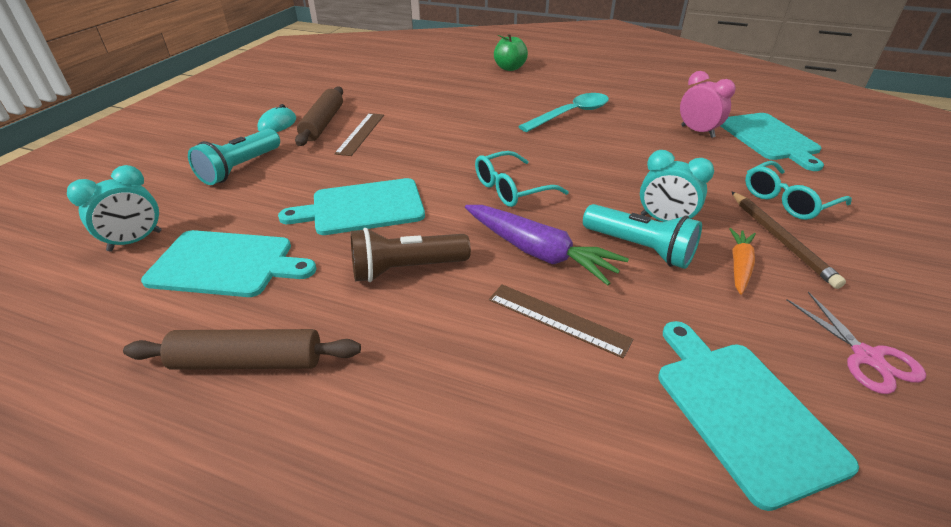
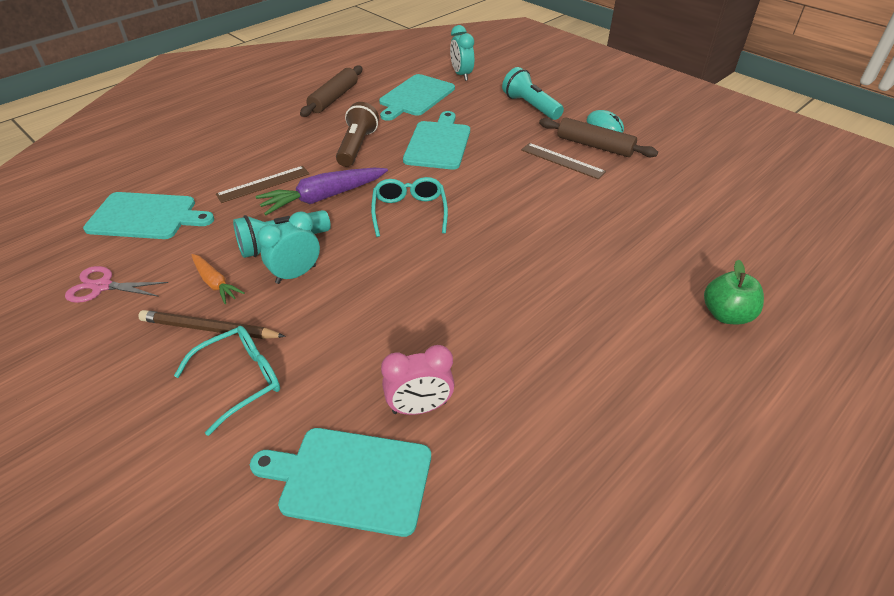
camera: 115 degrees right, 5 degrees up
turquoise spoon [518,93,609,132] -> none
turquoise glasses [745,161,852,220] -> turquoise glasses turned 60 degrees clockwise [174,326,280,436]

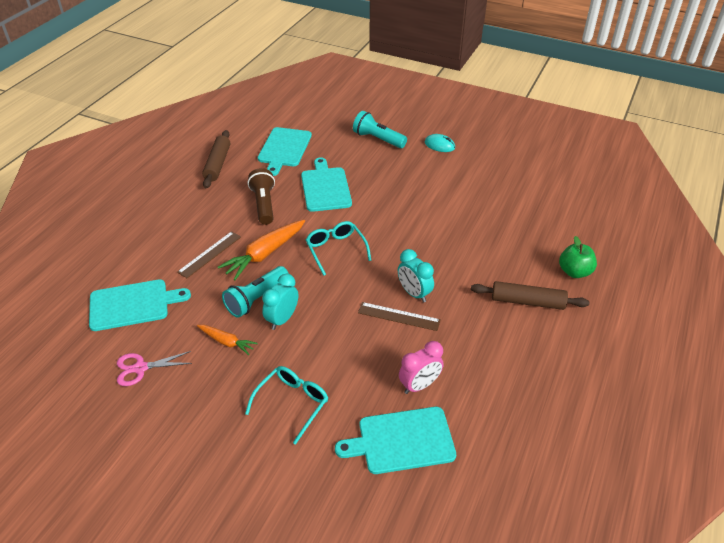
camera: 20 degrees left, 0 degrees up
brown pencil [138,310,286,339] -> none
purple carrot [255,168,388,215] -> orange carrot [218,220,305,280]
turquoise clock [450,25,474,81] -> turquoise clock moved to [398,249,434,303]
brown ruler [521,143,606,179] -> brown ruler moved to [358,302,441,331]
brown rolling pin [539,117,658,157] -> brown rolling pin moved to [471,281,589,310]

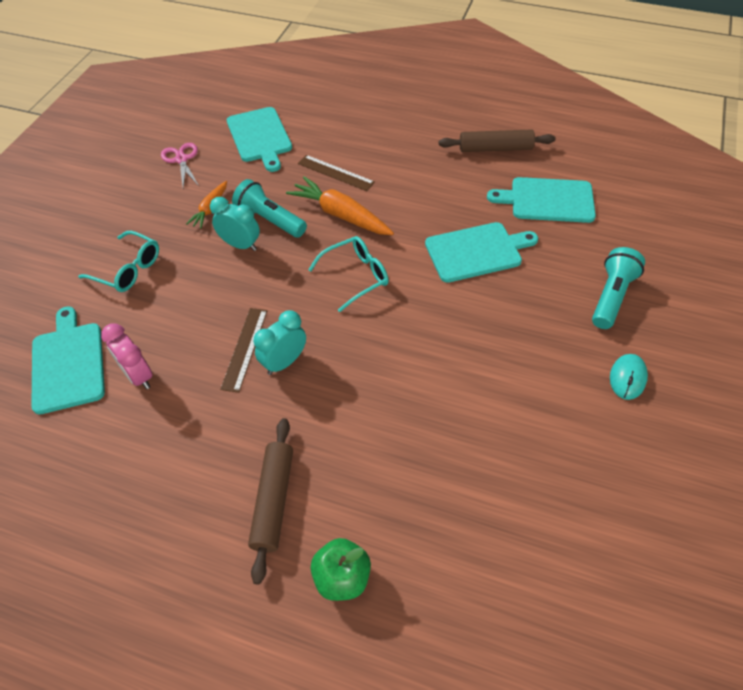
camera: 85 degrees right, 10 degrees up
brown flashlight [248,168,275,225] -> none

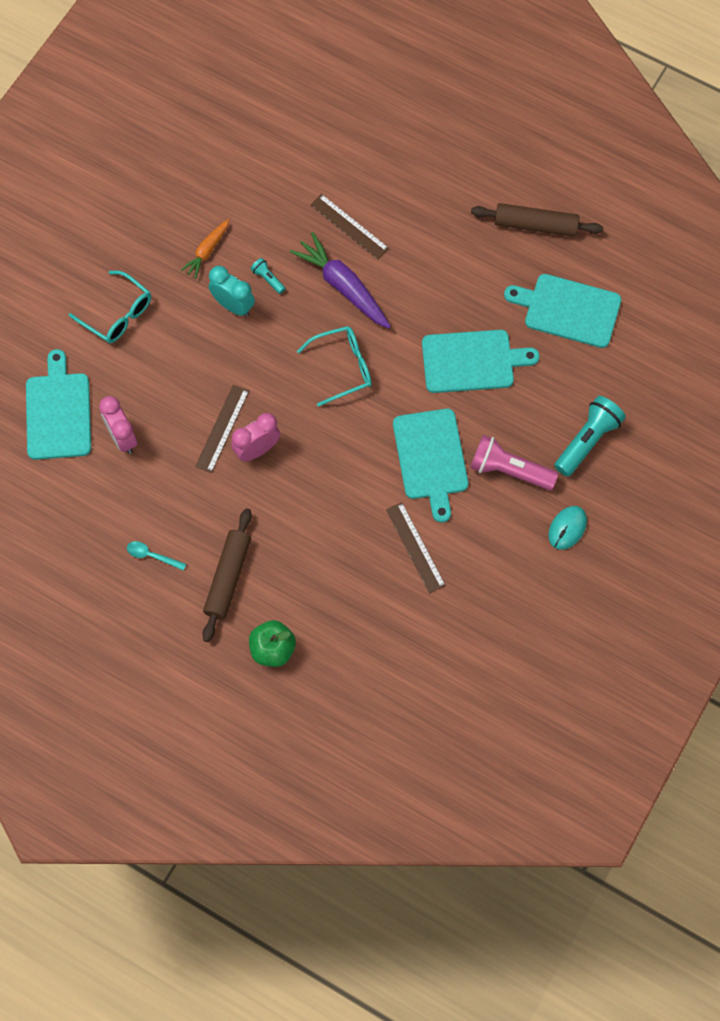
camera: 10 degrees right, 15 degrees up
pink scissors [161,143,199,187] -> none
turquoise cutting board [227,107,292,172] -> turquoise cutting board moved to [393,409,468,523]
turquoise flashlight [232,179,307,238] -> turquoise flashlight [251,258,286,294], size x0.48
turquoise clock [253,310,306,375] -> pink clock [231,413,280,461]
orange carrot [286,176,394,235] -> purple carrot [290,232,391,329]
none -> turquoise spoon [127,541,186,571]
none -> brown ruler [386,502,446,594]
none -> pink flashlight [470,435,558,490]

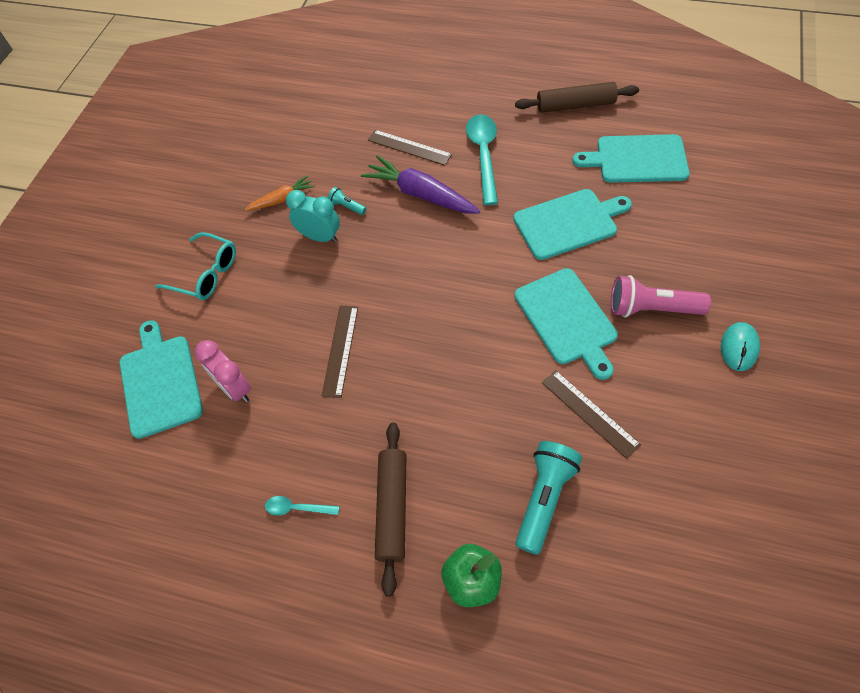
camera: 10 degrees left, 10 degrees down
orange carrot [181,219,229,279] -> orange carrot turned 135 degrees counterclockwise [244,175,315,211]
pink clock [231,413,280,461] -> none
turquoise glasses [297,326,372,407] -> none
turquoise flashlight [554,396,626,477] -> turquoise flashlight moved to [516,441,582,555]
none -> turquoise spoon [466,114,498,205]

